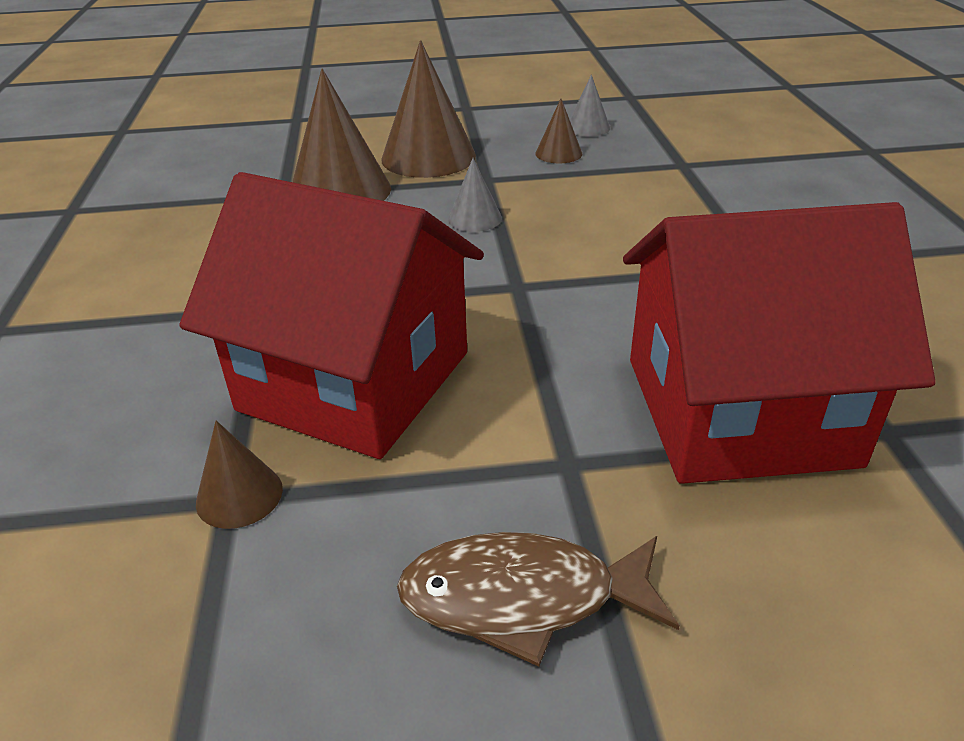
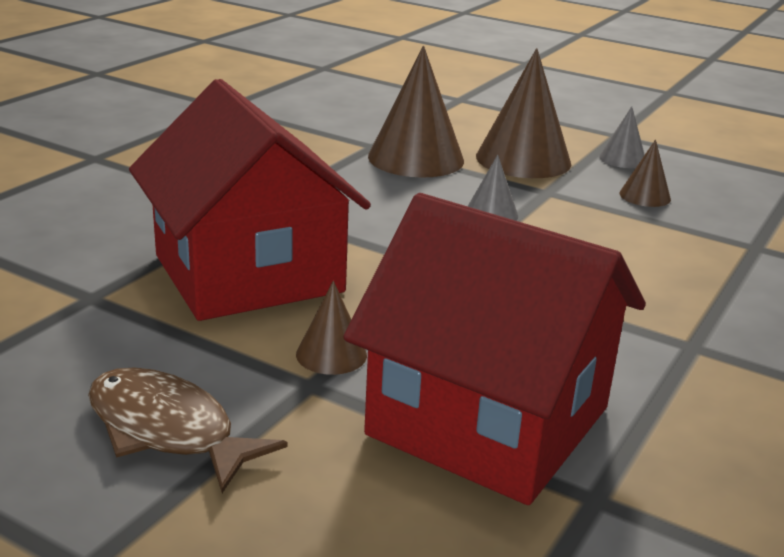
camera: 35 degrees right, 10 degrees down
brown cone [196,421,283,529] -> brown cone moved to [296,281,367,375]
grey cone [570,75,610,136] -> grey cone moved to [599,106,645,168]

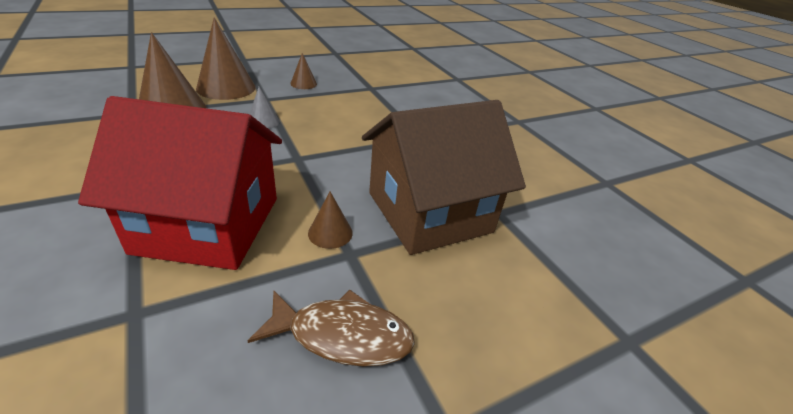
camera: 60 degrees left, 10 degrees up
brown fish [88,367,288,493] -> brown fish turned 150 degrees counterclockwise [248,290,415,367]
red house [343,193,646,505] -> brown house [362,100,526,255]
grey cone [599,106,645,168] -> none

